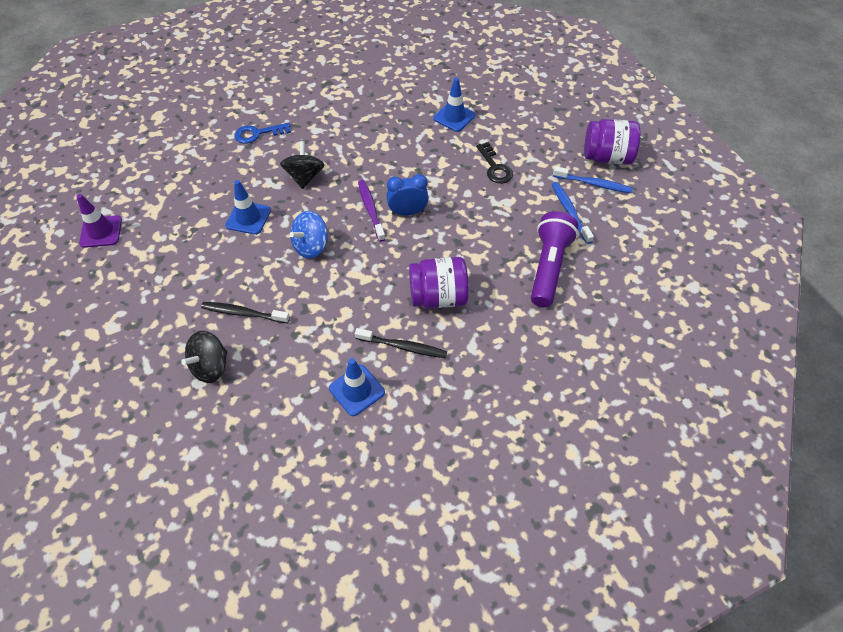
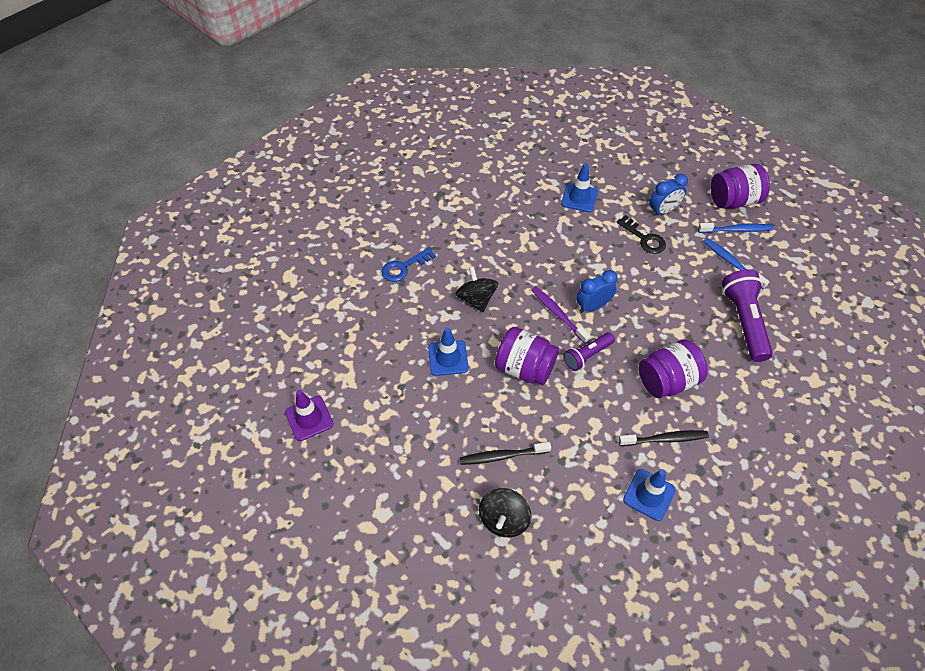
camera: 20 degrees left, 0 degrees up
blue spinning top [290,211,327,258] -> purple jar [495,327,559,385]
none -> purple flashlight [564,332,615,371]
none -> blue clock [649,174,688,217]

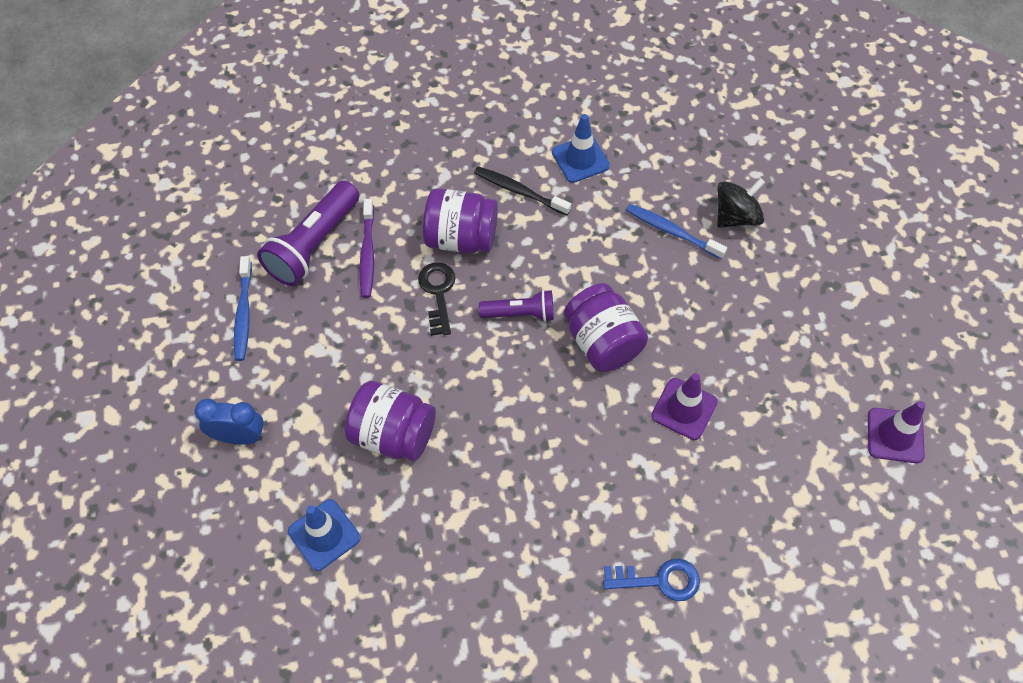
camera: 145 degrees left, 5 degrees up
blue traffic cone [428,327,469,376] -> purple traffic cone [651,373,718,440]
black spinning top [456,266,499,312] -> none
black toothbrush [460,442,551,465] -> none
purple toothbrush [531,286,591,344] -> purple toothbrush moved to [360,199,374,298]
blue clock [576,270,618,313] -> none
black key [617,215,666,254] -> black key moved to [418,262,455,336]
blue toothbrush [698,223,774,233] -> blue toothbrush moved to [626,204,727,259]
purple jar [711,164,770,209] -> purple jar moved to [345,381,436,461]

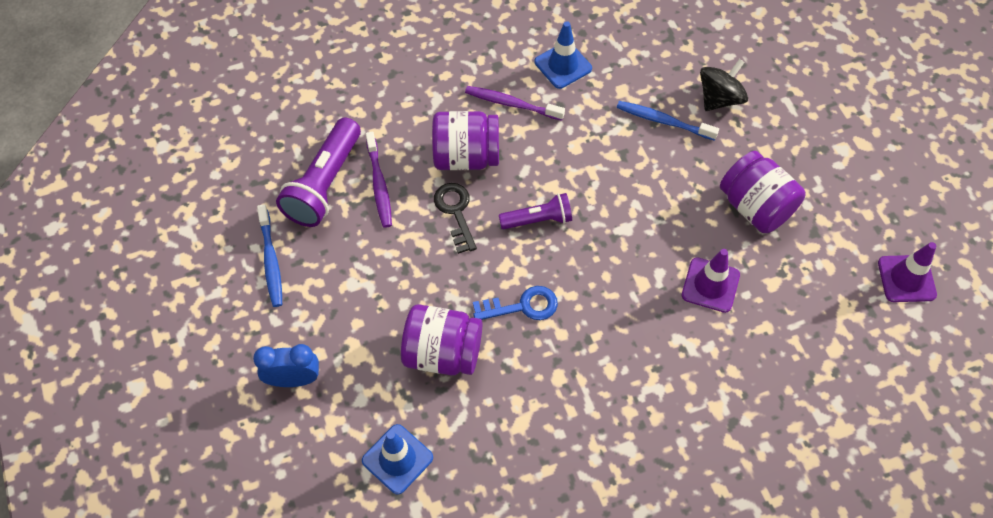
camera: 10 degrees left, 0 degrees up
black toothbrush [474,166,571,216] -> purple toothbrush [465,86,565,121]
purple jar [564,283,648,372] -> purple jar moved to [720,151,805,233]
blue key [603,559,700,601] -> blue key moved to [473,286,558,320]

